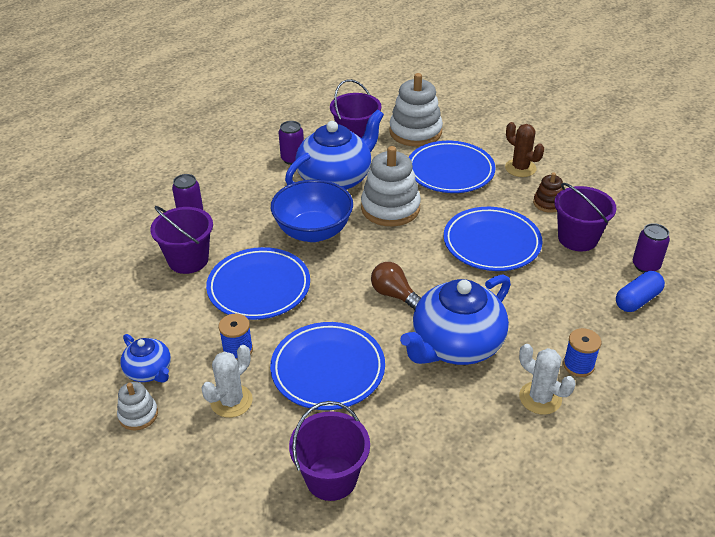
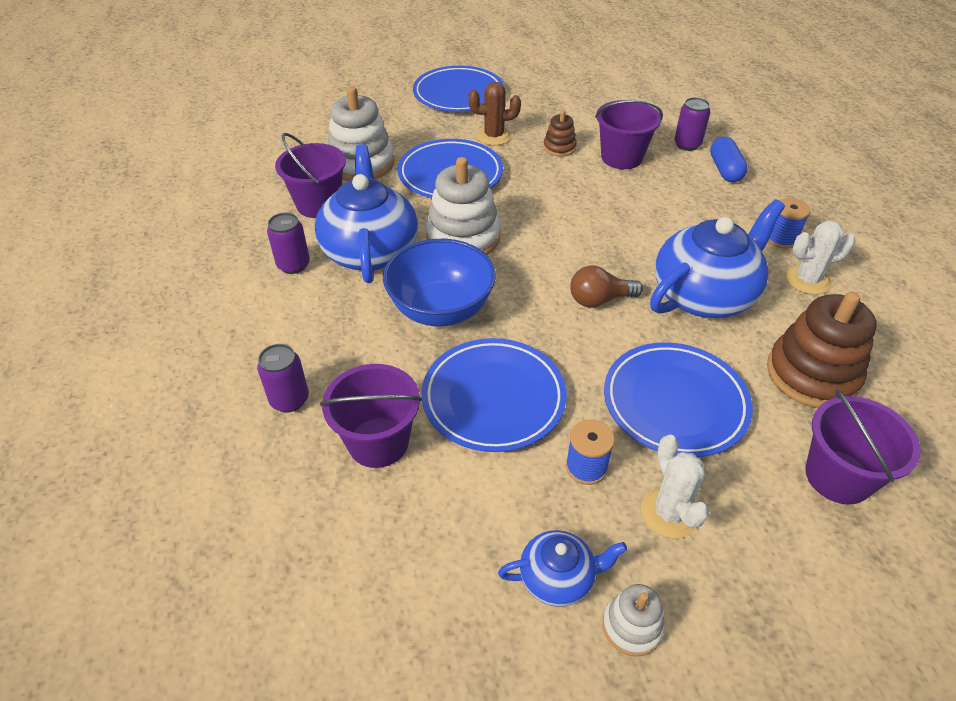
camera: 55 degrees left, 5 degrees up
blue teapot [400,275,511,365] -> blue teapot turned 120 degrees counterclockwise [650,199,785,318]
blue plate [443,207,542,271] -> blue plate moved to [413,66,504,112]
none -> brown stacking toy [767,291,877,408]

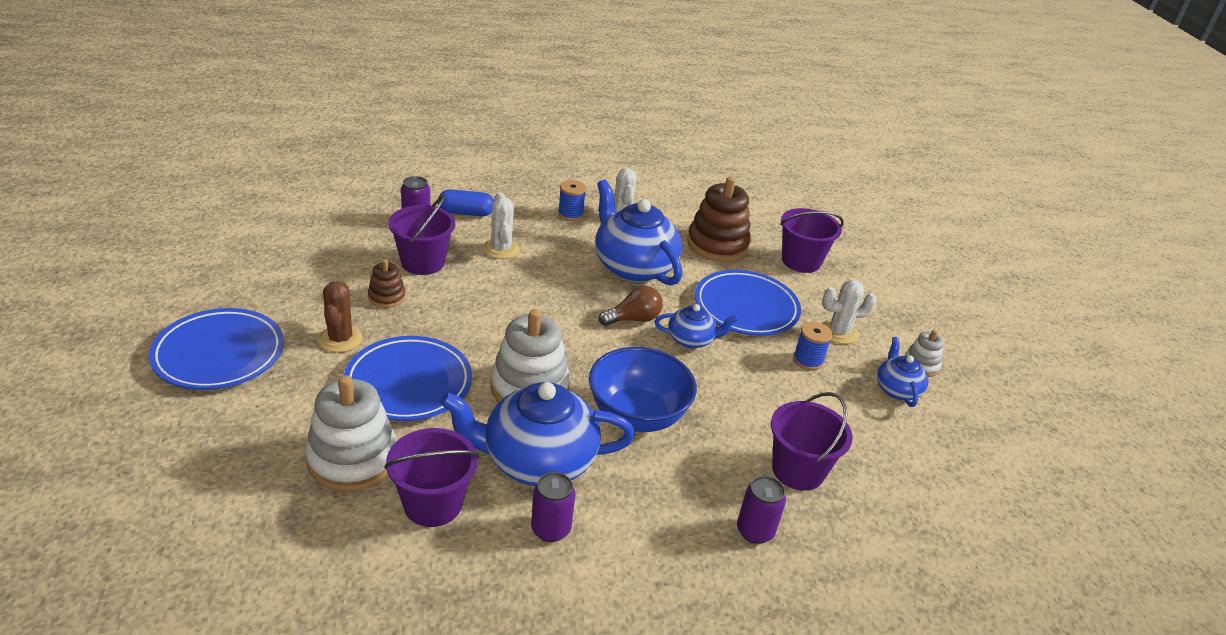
camera: 90 degrees left, 10 degrees down
blue plate [422,338,567,452] -> none
brown light bulb [570,266,643,308] -> brown light bulb turned 105 degrees counterclockwise [599,286,663,326]
none -> white cactus [483,192,520,259]
none -> blue teapot [655,304,738,348]

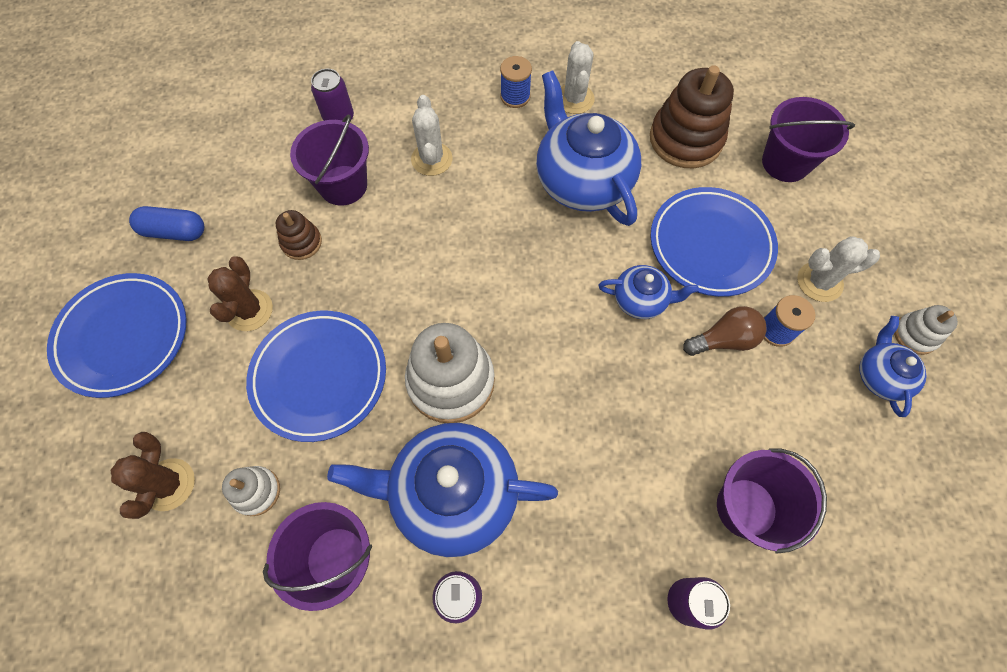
camera: 10 degrees right, 30 degrees up
white stacking toy [305,375,397,492] -> white stacking toy [222,466,280,516], size x0.51
blue capsule [438,189,494,216] -> blue capsule moved to [129,206,204,241]
blue bowl [589,347,697,432] -> none
brown light bulb [599,286,663,326] -> brown light bulb moved to [683,306,767,356]
none -> brown cactus [111,432,195,519]

